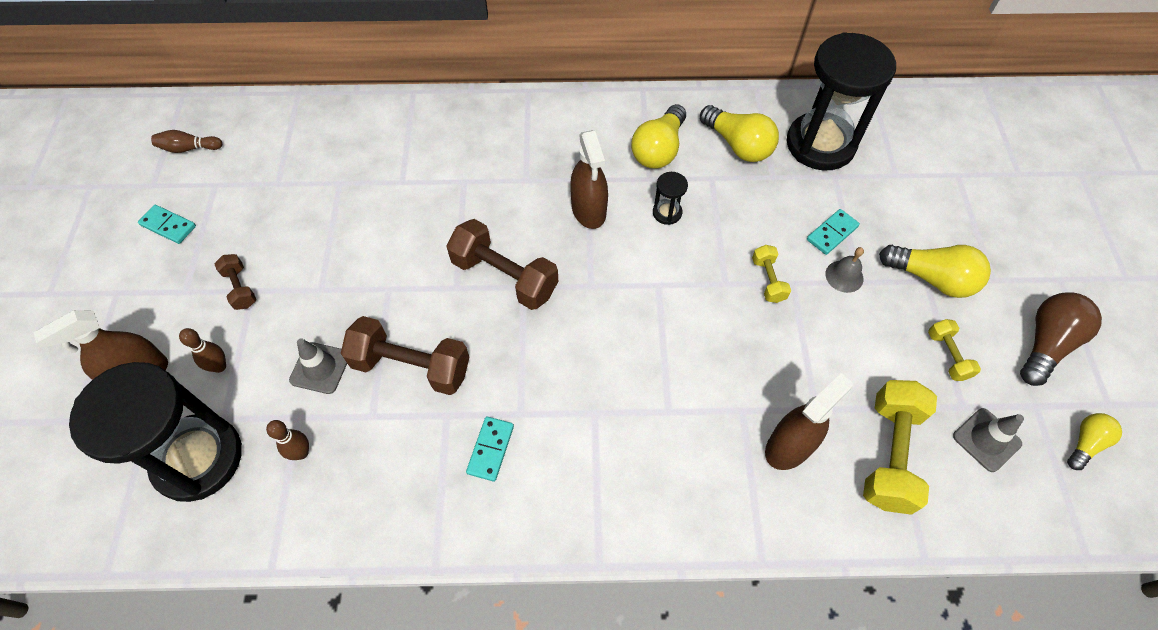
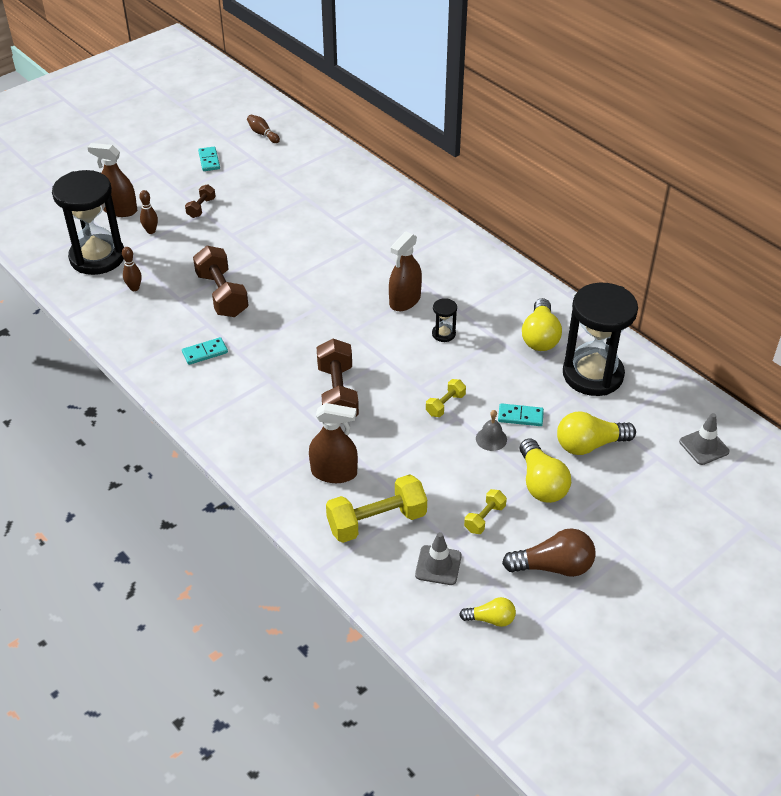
camera: 50 degrees right, 15 degrees down
grey traffic cone [289,338,347,394] -> grey traffic cone moved to [679,413,730,465]
brown dumbbell [446,219,558,310] -> brown dumbbell moved to [316,339,359,424]
yellow light bulb [631,104,686,169] -> yellow light bulb moved to [557,412,636,455]

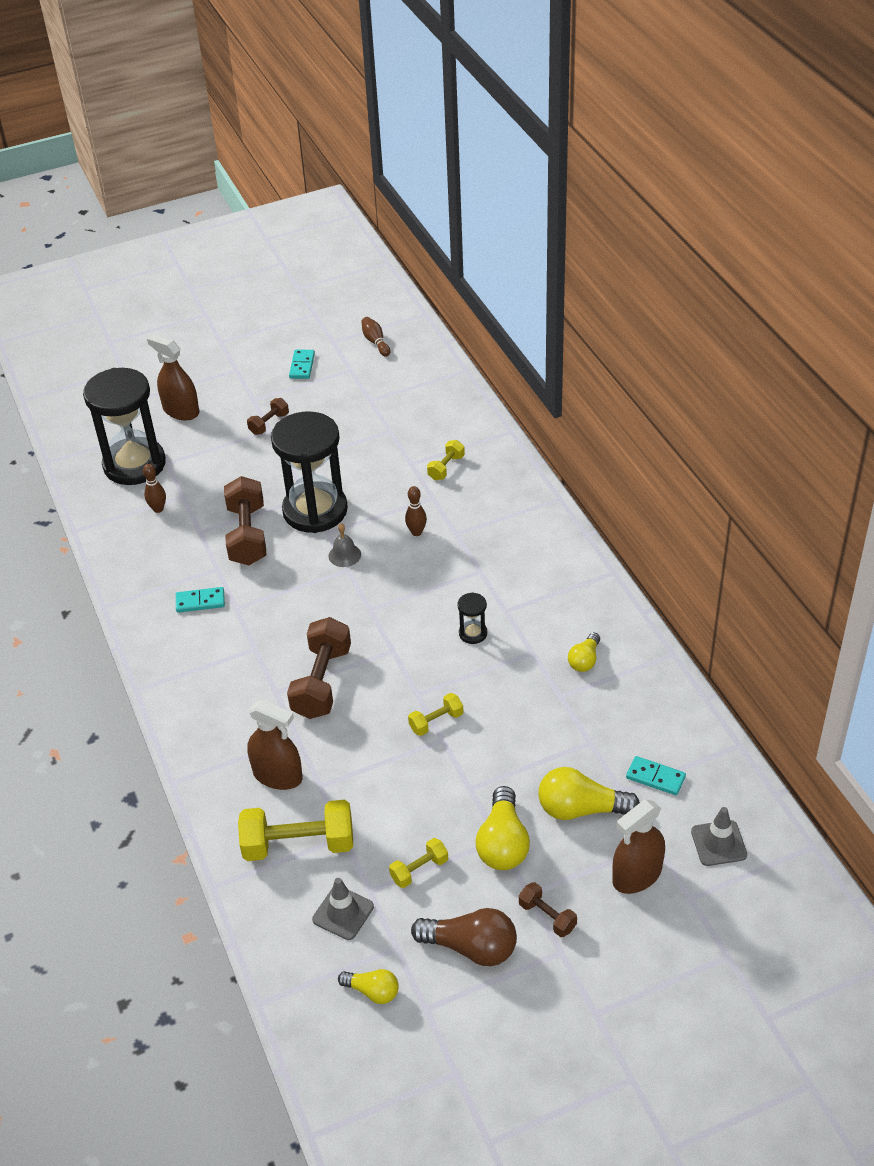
camera: 20 degrees right, 0 degrees up
brown bowling pin [139,190,158,234] -> brown bowling pin moved to [405,486,427,536]
brown spray bottle [389,232,422,311] -> brown spray bottle moved to [612,800,665,894]
grey bell [476,410,507,451] -> grey bell moved to [328,523,361,567]
turquoise domino [498,403,544,426] -> turquoise domino moved to [626,756,686,795]
yellow light bulb [522,298,562,351] -> yellow light bulb [568,632,600,672], size x0.59
black hourglass [563,283,638,396] -> black hourglass moved to [271,411,348,533]
none -> yellow dumbbell [427,440,465,480]
none -> brown dumbbell [519,882,577,937]

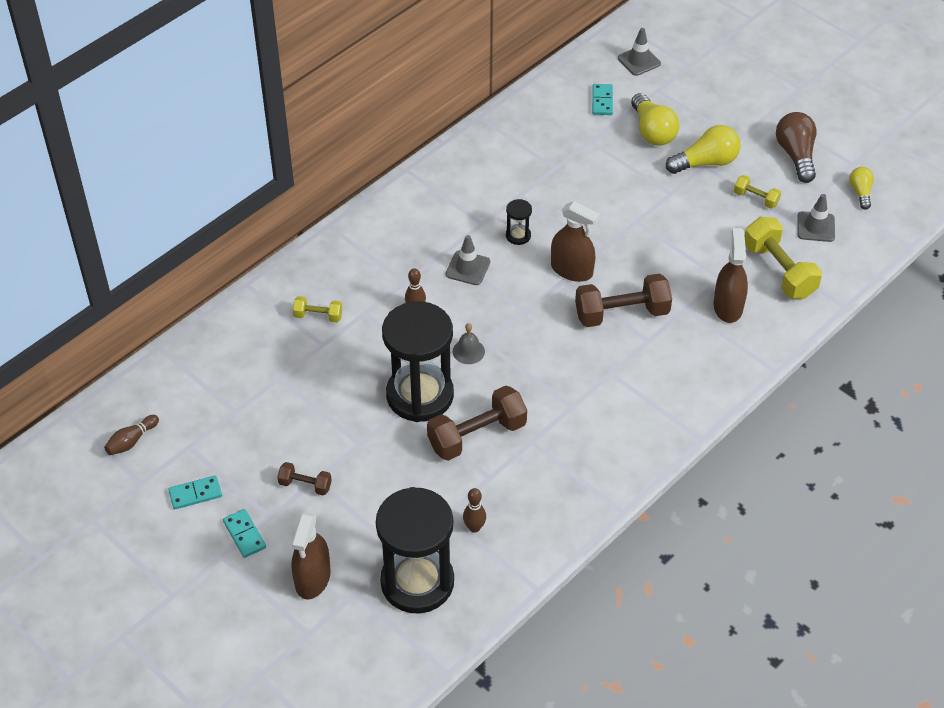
camera: 115 degrees left, 5 degrees up
turquoise domino [176,587,225,613] -> turquoise domino moved to [223,509,266,558]
yellow dumbbell [408,693,463,736] -> none
brown dumbbell [519,882,577,937] -> none
yellow light bulb [568,632,600,672] -> none
brown spray bottle [612,800,665,894] -> brown spray bottle moved to [551,201,600,282]
none -> grey traffic cone [445,235,490,285]

